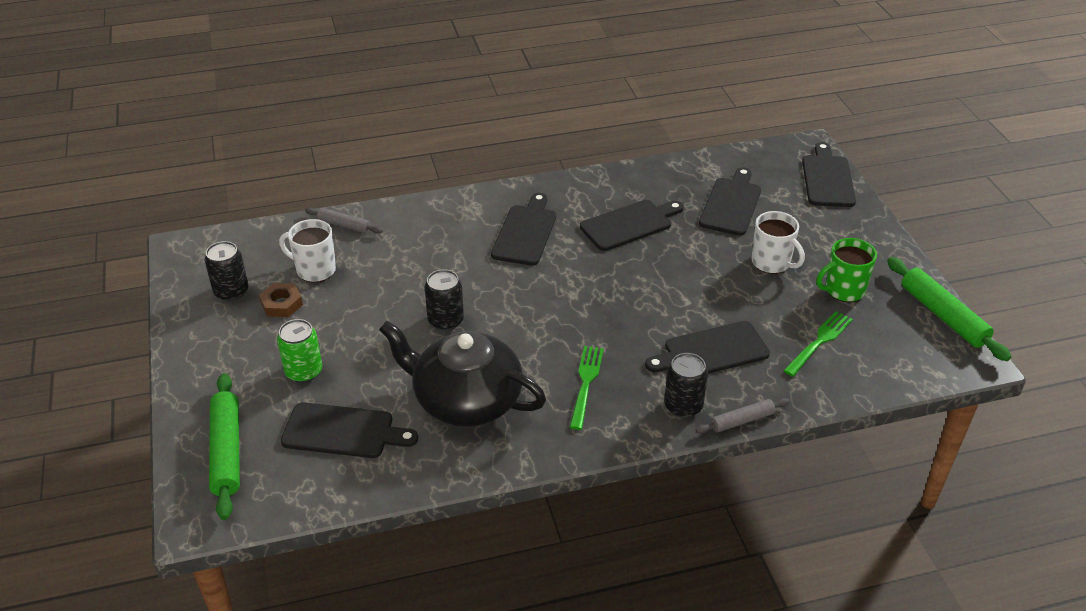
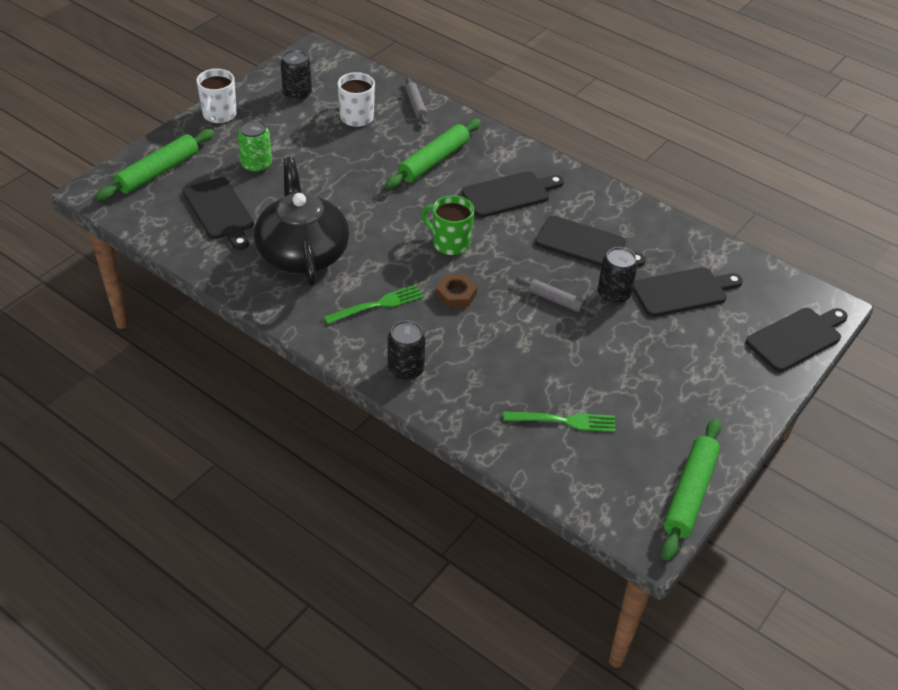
camera: 50 degrees right, 5 degrees up
brown nut [259,283,303,317] -> brown nut moved to [436,274,477,308]
black can [425,269,464,331] -> black can moved to [598,247,638,304]
black cutting board [645,321,770,374] -> none
grey rolling pin [696,398,790,434] -> grey rolling pin moved to [515,277,599,315]
white mug [751,211,805,274] -> white mug moved to [197,69,237,124]
green mug [816,238,877,302] -> green mug moved to [421,195,474,256]
none -> green rolling pin [385,119,481,189]

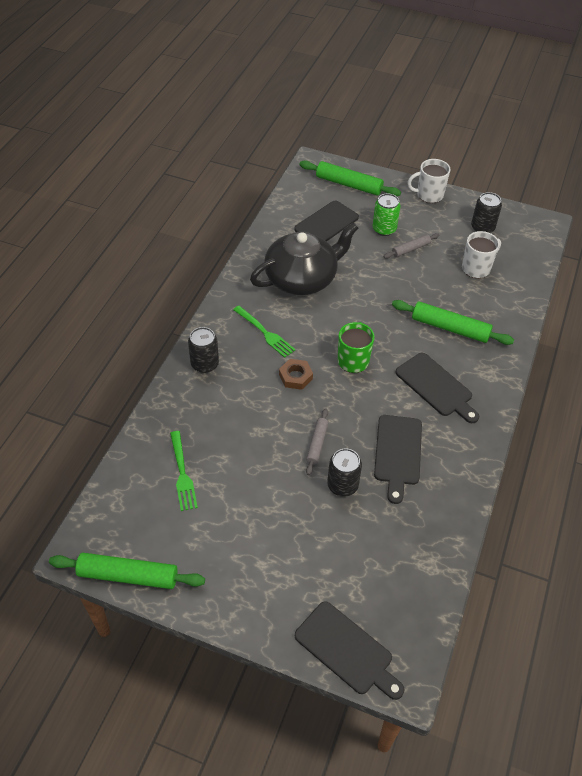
camera: 75 degrees right, 5 degrees up
grey rolling pin [405,77,427,125] -> grey rolling pin moved to [383,233,439,259]
black cutting board [633,267,743,317] -> none

